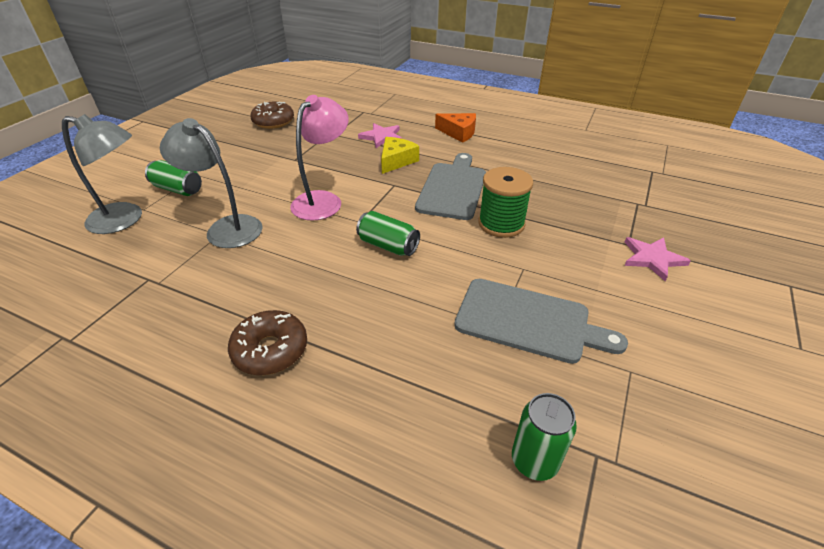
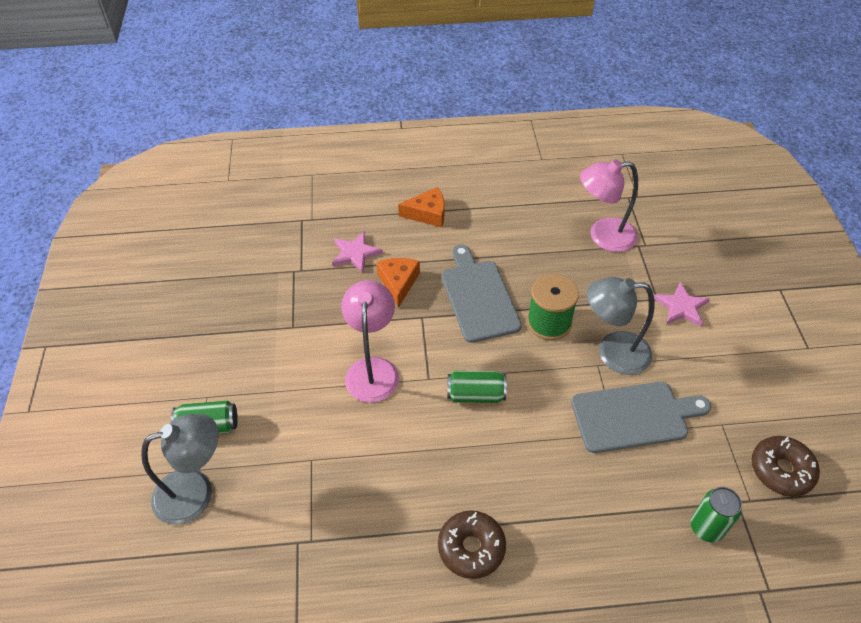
camera: 30 degrees left, 10 degrees up
grey lamp [160,118,263,248] -> grey lamp moved to [587,277,655,375]
brown donut [250,102,294,129] -> brown donut moved to [751,436,820,497]
yellow cheese [381,137,419,174] -> orange cheese [376,258,420,307]
none -> pink lamp [580,159,638,252]

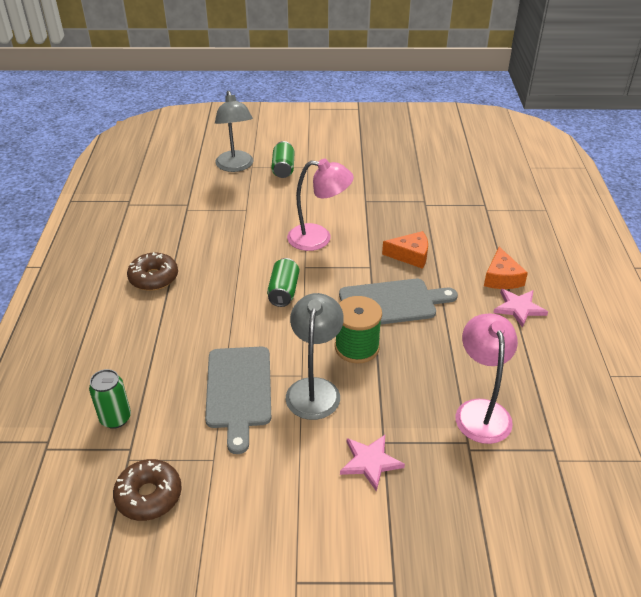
camera: 95 degrees right, 10 degrees down
pink star [332,231,383,273] -> pink star moved to [493,289,548,328]

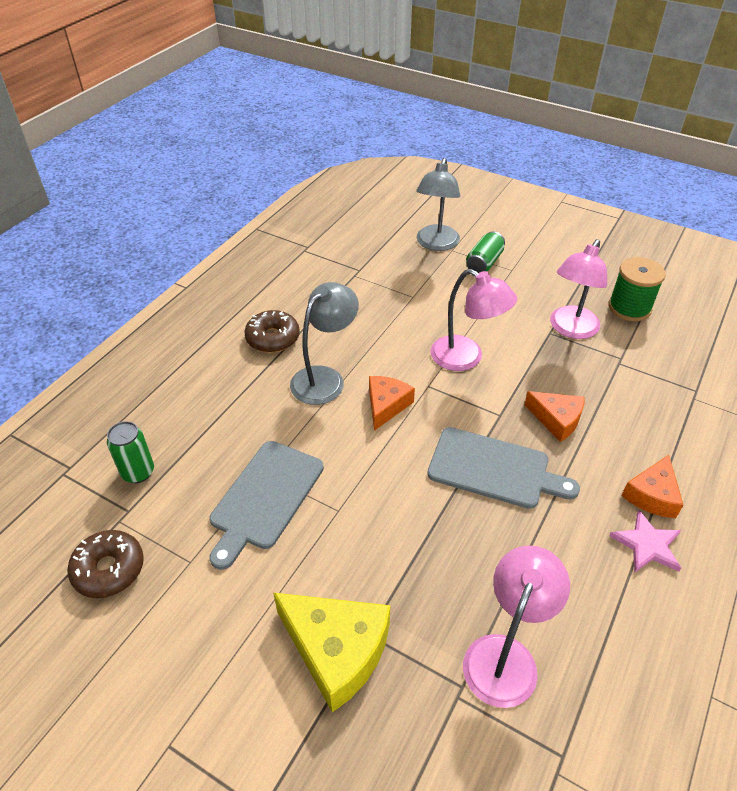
camera: 30 degrees right, 5 degrees up
green can [267,258,299,307] -> orange cheese [369,376,415,431]
grey lamp [286,293,344,420] -> grey lamp moved to [290,282,359,405]
green spool [335,296,382,363] -> green spool moved to [609,257,666,321]
pink star [340,435,405,492] -> yellow cheese [273,593,391,712]
none -> pink lamp [550,239,607,339]

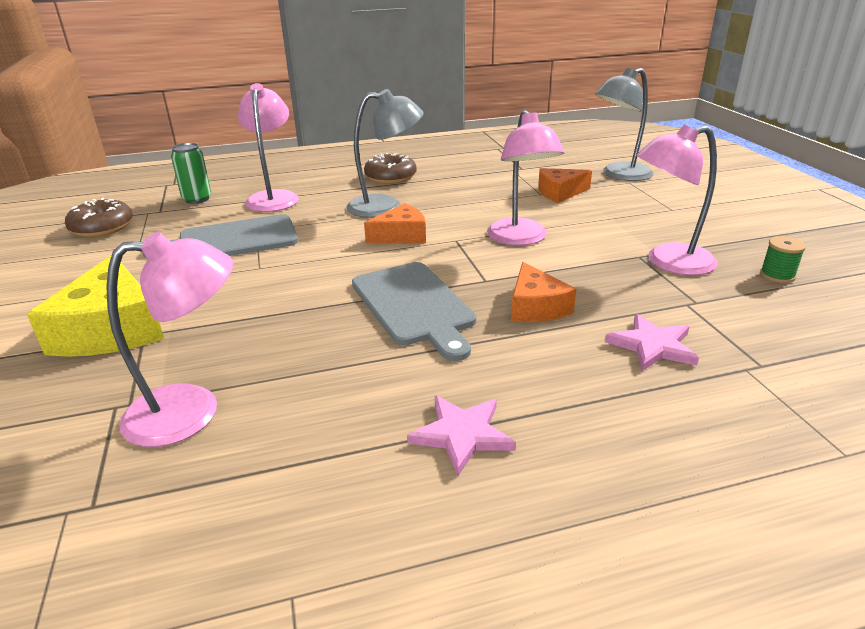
camera: 45 degrees right, 15 degrees down
green can [466,231,505,273] -> none
green spool [609,257,666,321] -> green spool [760,236,806,283], size x0.54
orange cheese [621,455,683,518] -> orange cheese moved to [538,168,592,203]
none -> pink lamp [238,83,299,212]
none -> pink star [605,314,699,371]

